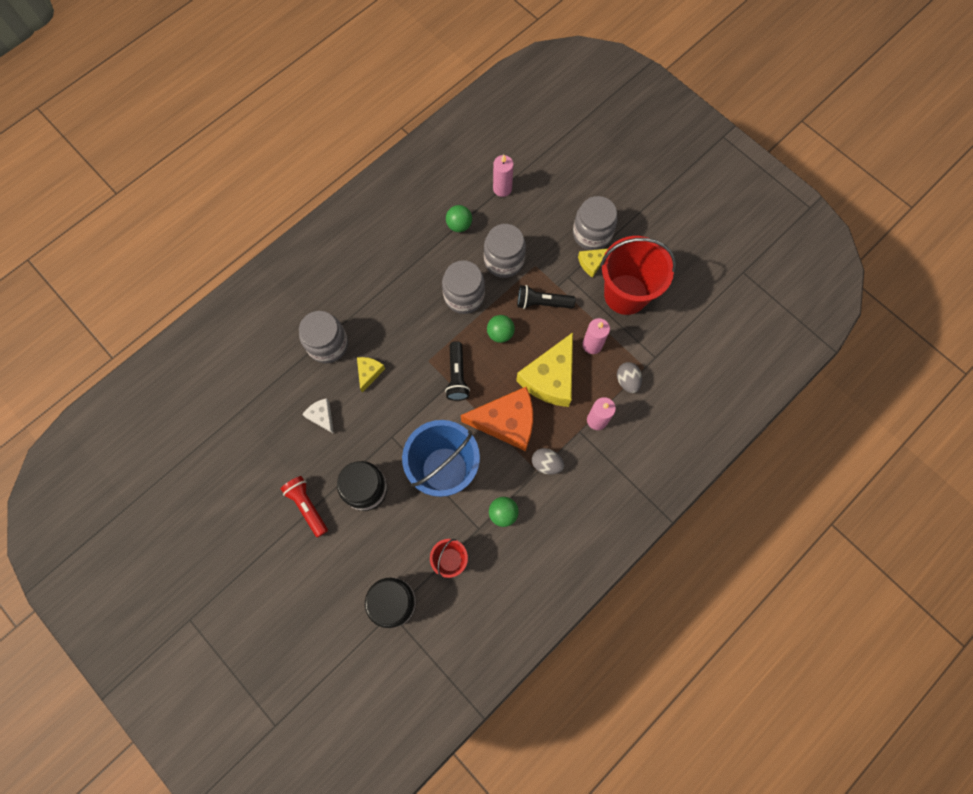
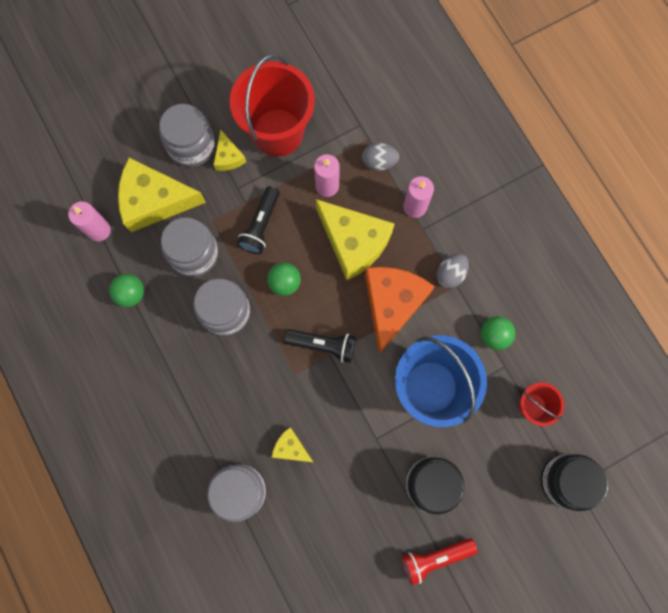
camera: 75 degrees left, 5 degrees up
white cheese [302,398,334,434] -> none
none -> yellow cheese [118,158,206,232]

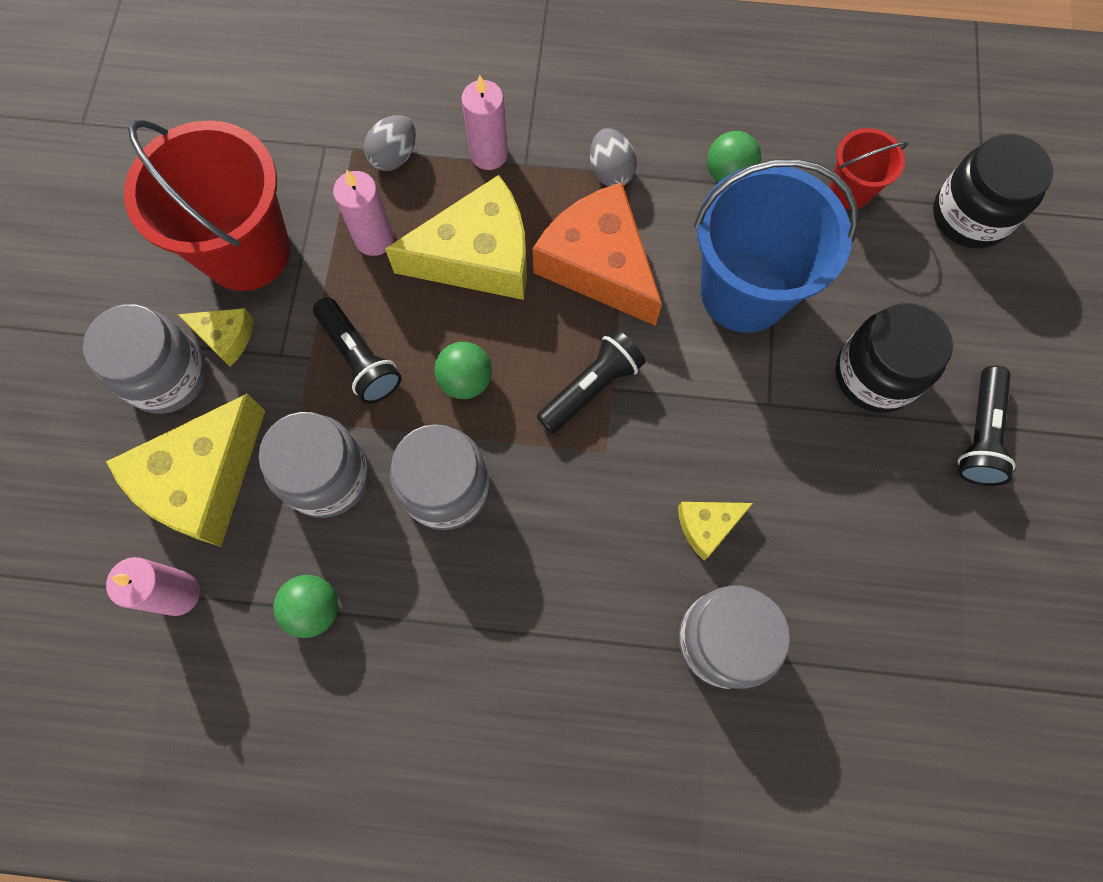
camera: 55 degrees left, 5 degrees down
red flashlight [402,538,478,585] -> black flashlight [958,365,1016,486]

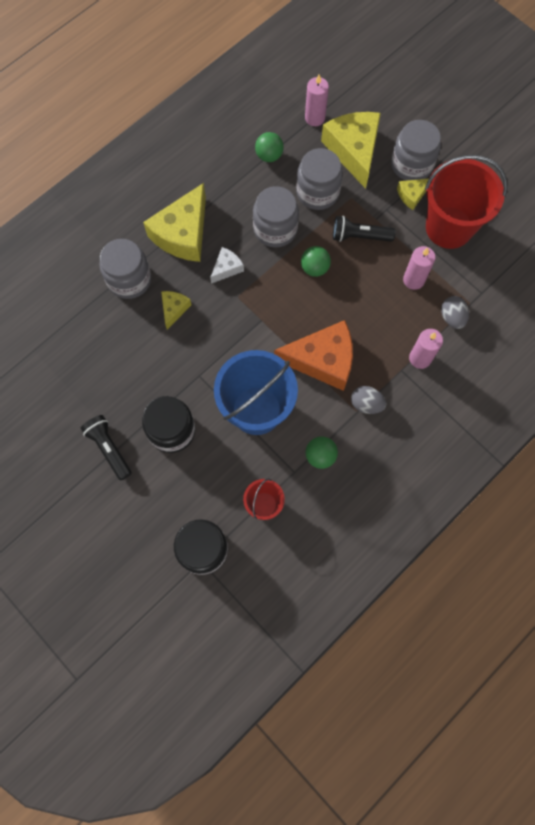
camera: 130 degrees right, 0 degrees up
yellow cheese [385,175,527,300] -> yellow cheese moved to [143,183,206,262]
black flashlight [537,329,645,434] -> none
none -> white cheese [210,247,244,284]

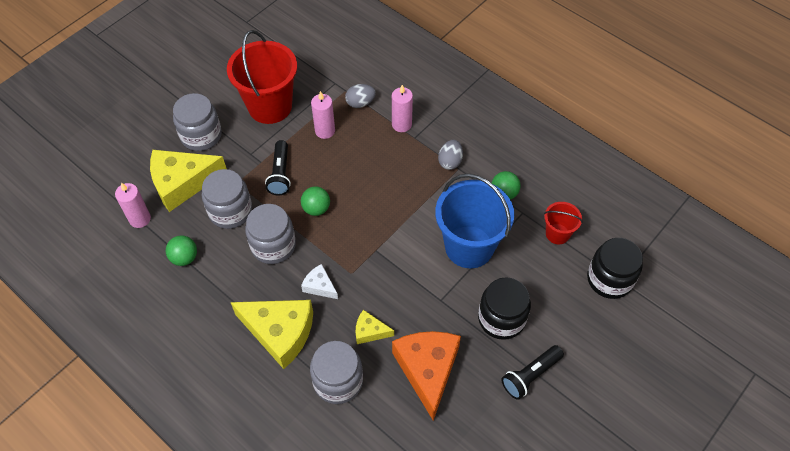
camera: 95 degrees left, 15 degrees down
orange cheese [274,320,353,391] -> orange cheese moved to [392,331,461,421]
yellow cheese [397,179,428,210] -> none

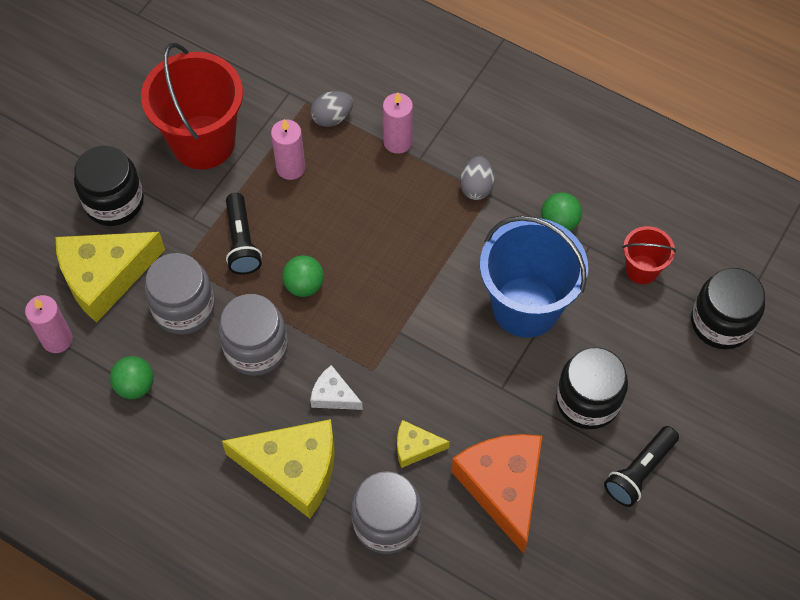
camera: 10 degrees left, 5 degrees up
grey jar [173,93,222,151] -> black jar [74,145,144,226]

